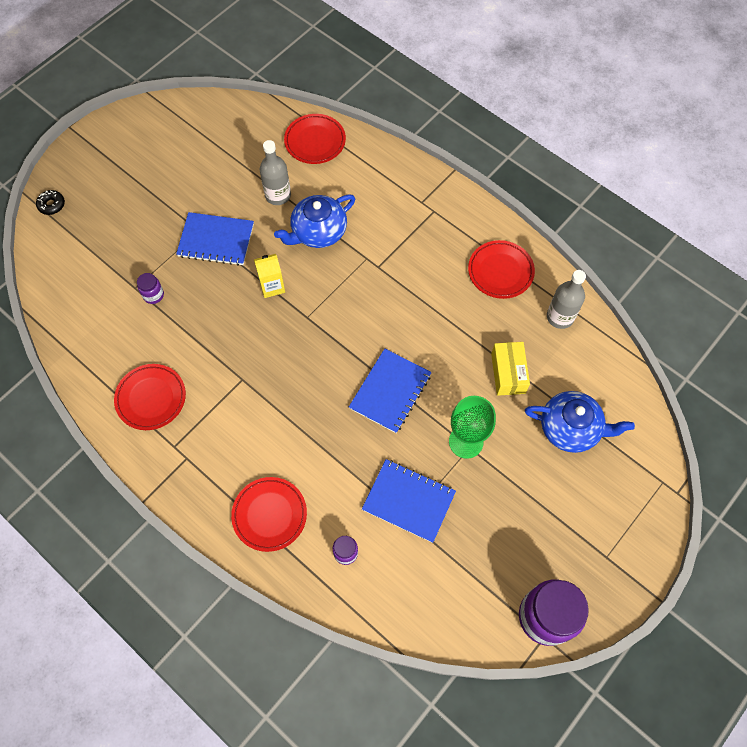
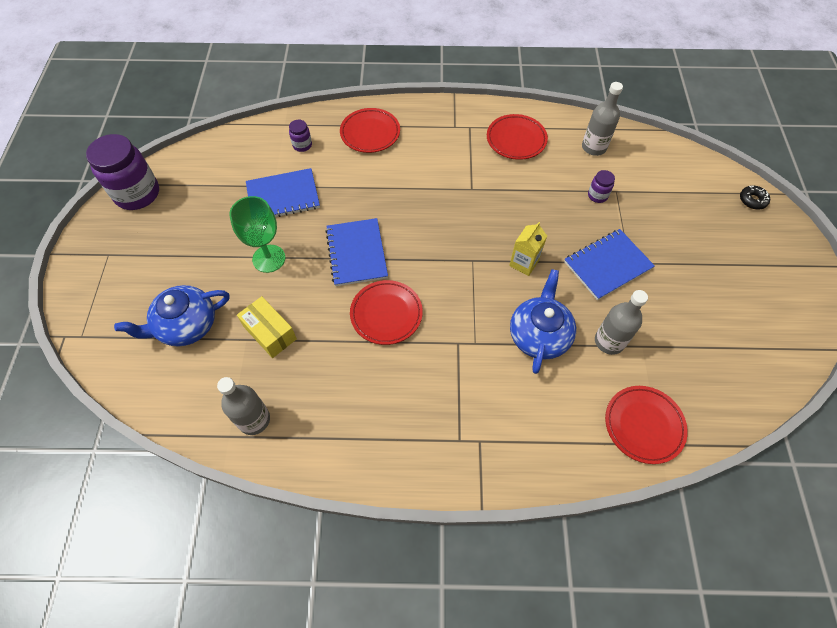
camera: 140 degrees right, 5 degrees down
red plate [468,240,535,299] -> red plate moved to [350,280,423,345]
none -> grey bottle [582,82,623,156]

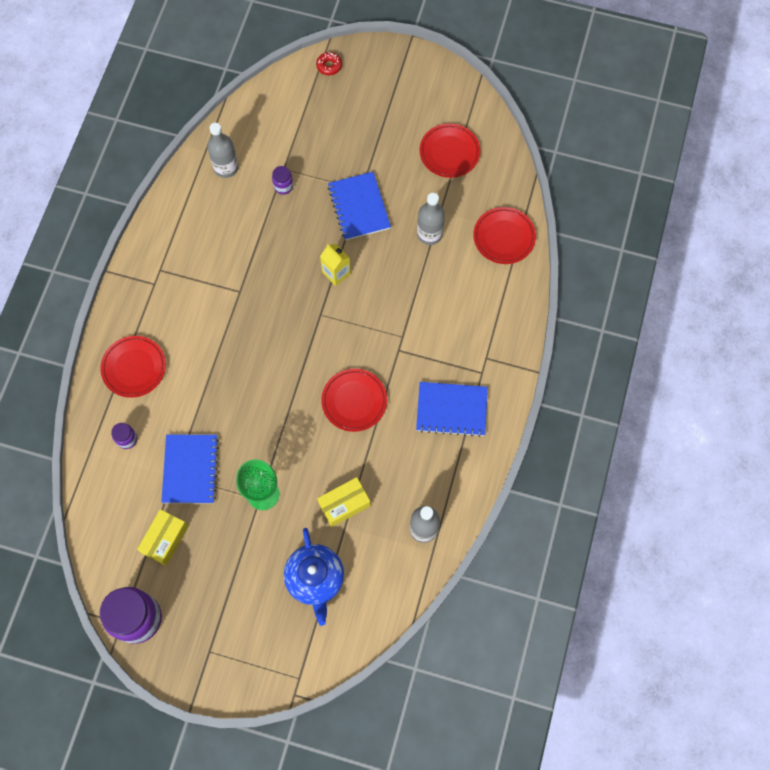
camera: 75 degrees left, 10 degrees up
blue notebook [325,218,388,286] -> blue notebook moved to [416,382,488,437]
red plate [487,114,548,160] -> red plate moved to [420,123,480,178]
blue teapot [510,269,576,374] -> none
black donut [740,186,770,210] -> red donut [316,52,342,75]
none -> yellow box [137,509,189,566]

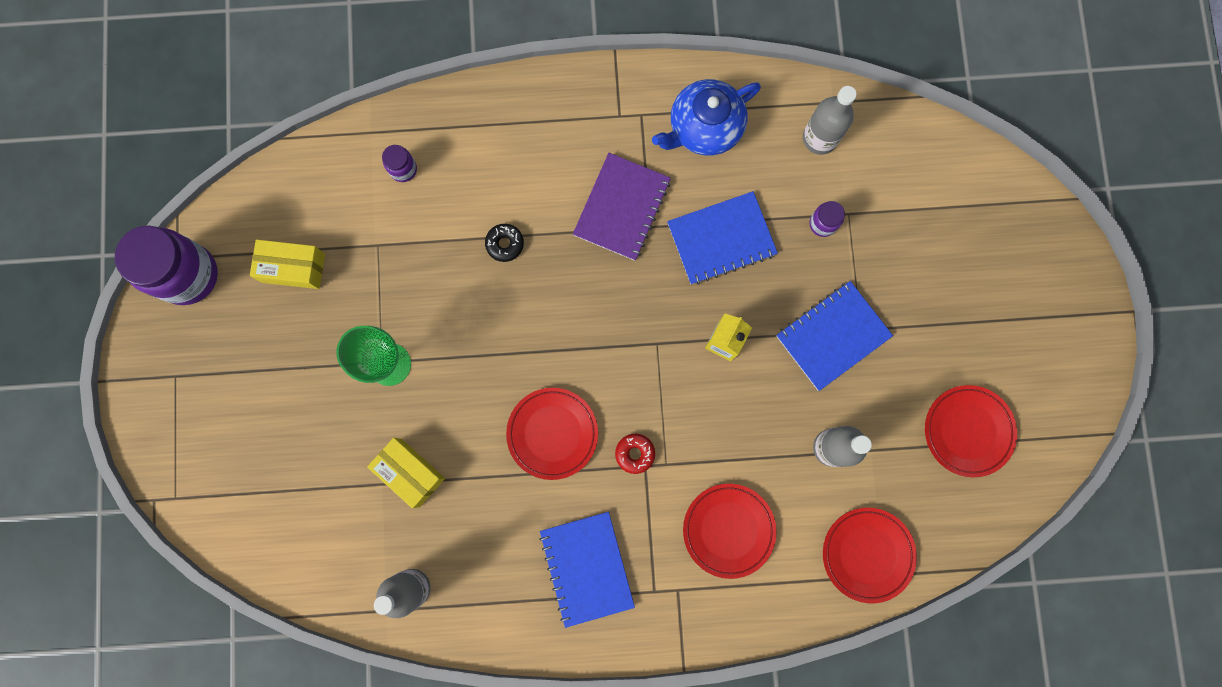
camera: 70 degrees right, 10 degrees up
red plate [100,336,166,398] -> red plate moved to [683,484,777,579]
blue notebook [161,435,219,503] -> blue notebook moved to [667,191,778,285]
blue teapot [284,528,344,626] -> blue teapot moved to [652,79,761,155]
red donut [316,52,342,75] -> red donut moved to [615,433,655,474]
none -> black donut [485,224,524,262]
none -> purple notebook [573,153,671,261]

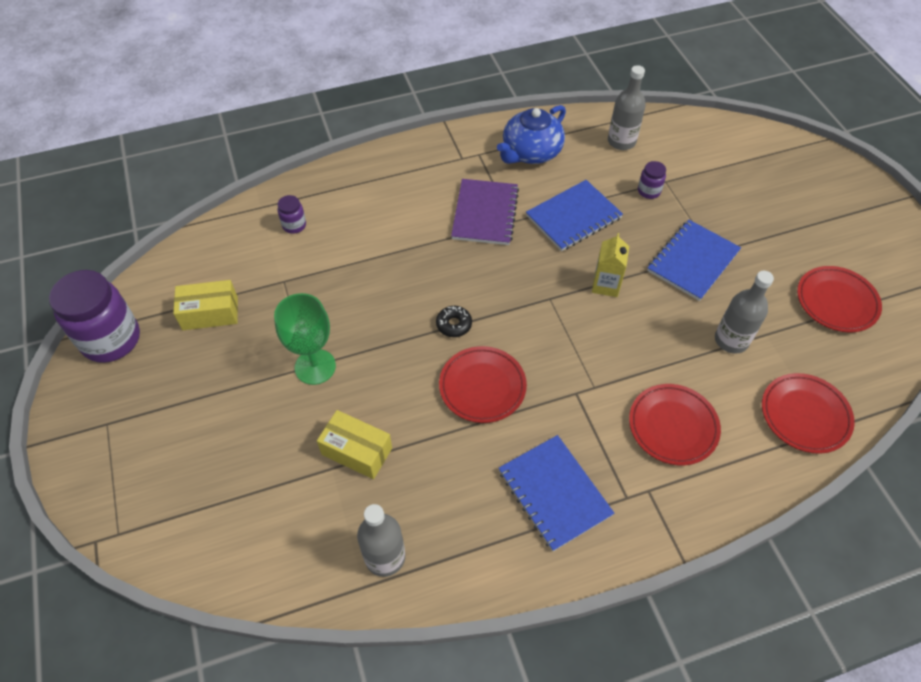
camera: 15 degrees left, 25 degrees down
black donut [485,224,524,262] -> black donut moved to [436,306,472,337]
red donut [615,433,655,474] -> none

